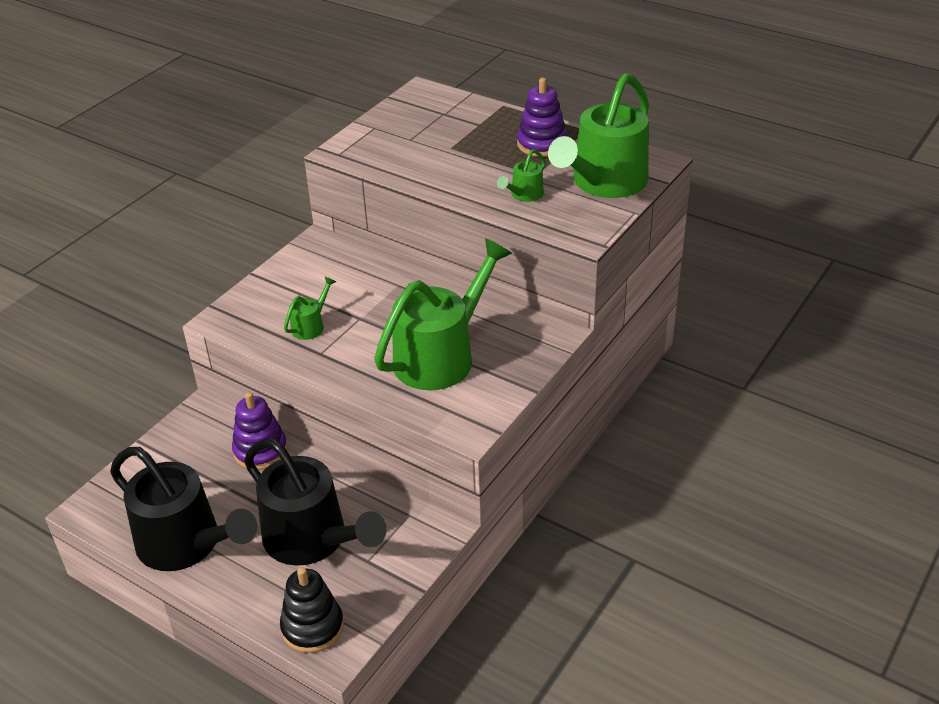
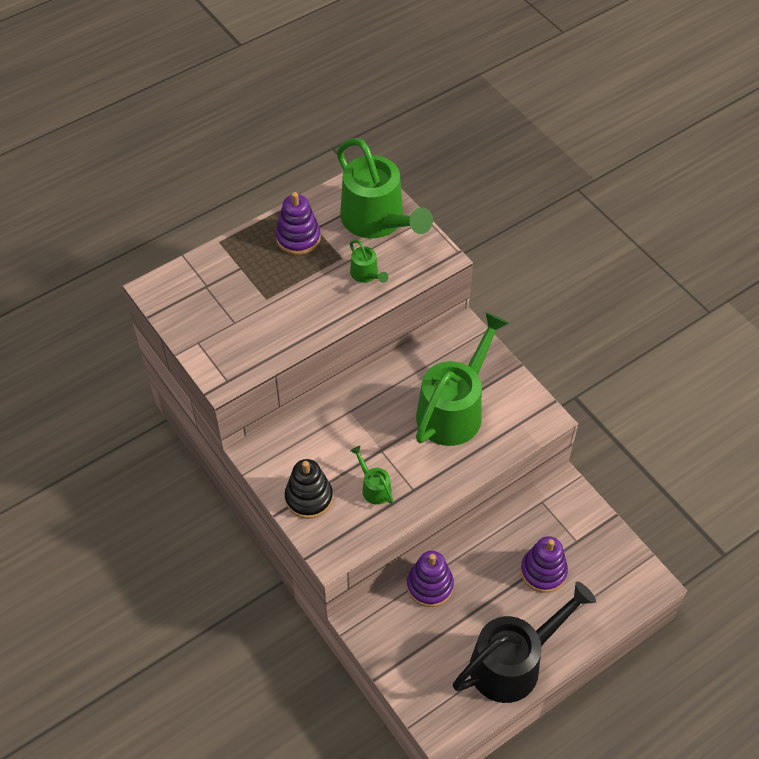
camera: 70 degrees left, 15 degrees up
black watering can [244,439,387,566] -> purple stacking toy [520,536,568,593]
black stacking toy [280,567,344,653] -> black stacking toy moved to [285,459,333,519]
green watering can [374,238,512,390] -> green watering can turned 60 degrees clockwise [416,312,509,446]

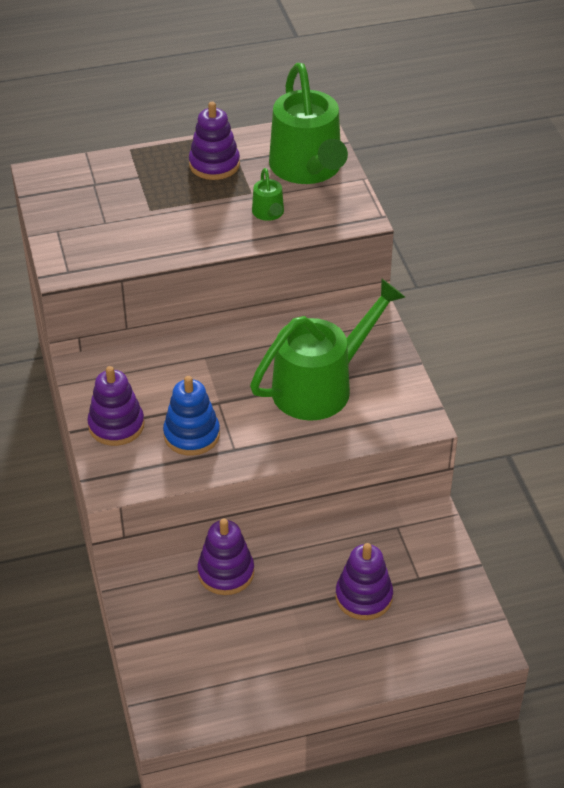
camera: 20 degrees right, 10 degrees down
black stacking toy [285,459,333,519] -> purple stacking toy [87,366,144,446]
green watering can [350,446,393,505] -> blue stacking toy [163,376,220,456]
black watering can [453,581,596,703] -> none

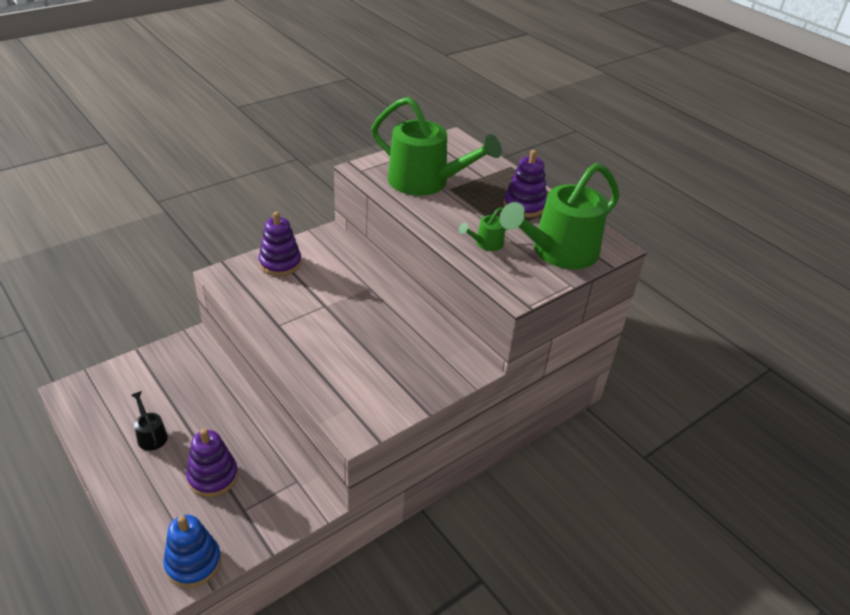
camera: 65 degrees right, 5 degrees down
blue stacking toy [163,376,220,456] -> blue stacking toy moved to [163,515,221,588]
purple stacking toy [197,519,254,595] -> none
green watering can [250,279,405,421] -> green watering can moved to [371,97,502,196]
none -> black watering can [131,391,168,451]

